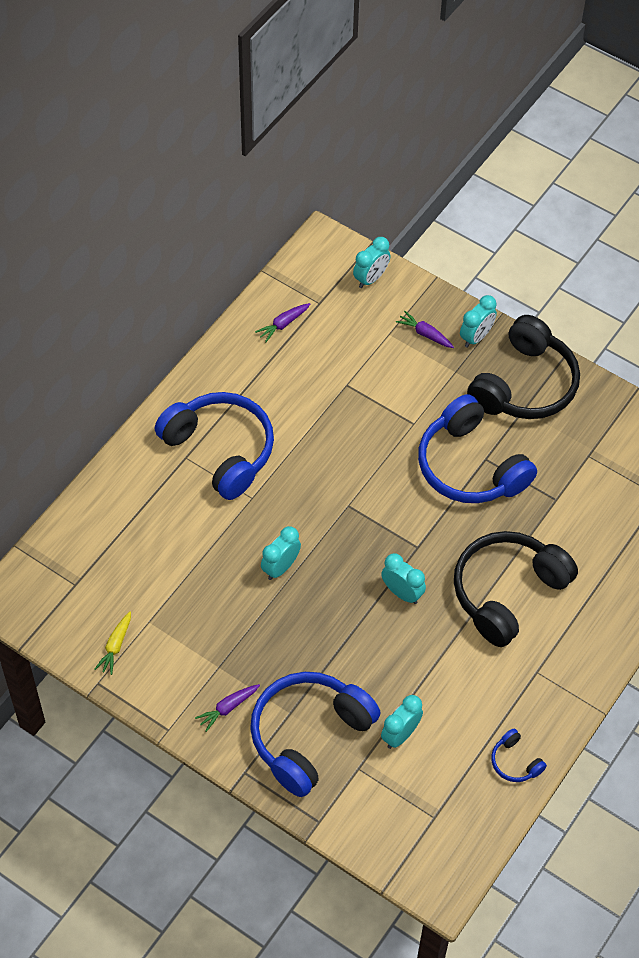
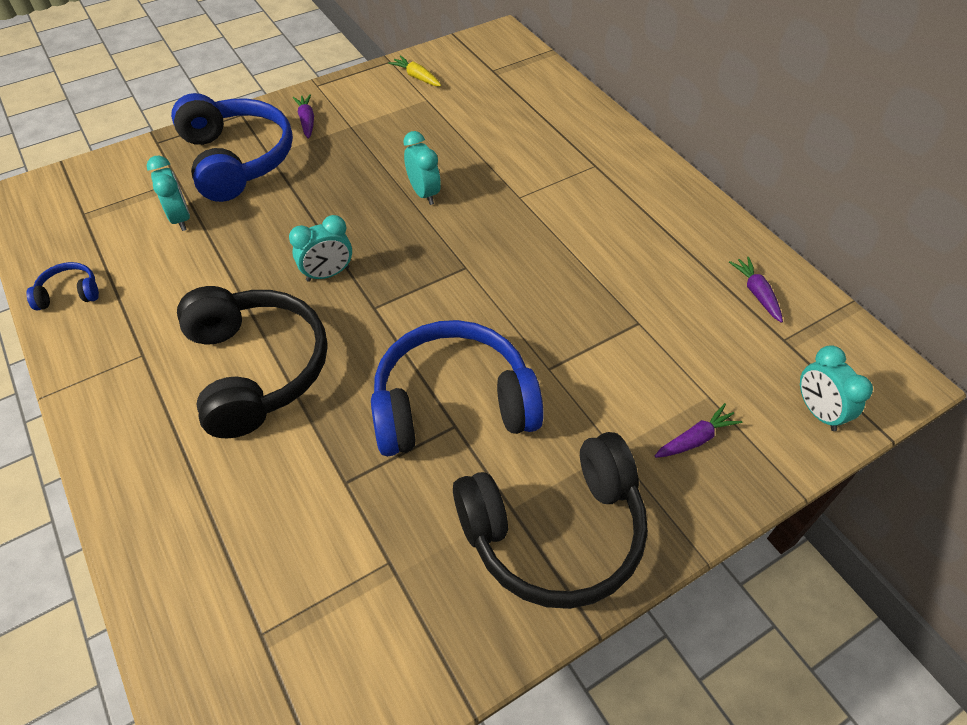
camera: 115 degrees right, 5 degrees down
blue headphones [155,392,274,500] -> none
turquoise clock [460,295,497,348] -> none
black headphones [467,315,580,419] -> black headphones turned 75 degrees counterclockwise [453,432,648,609]

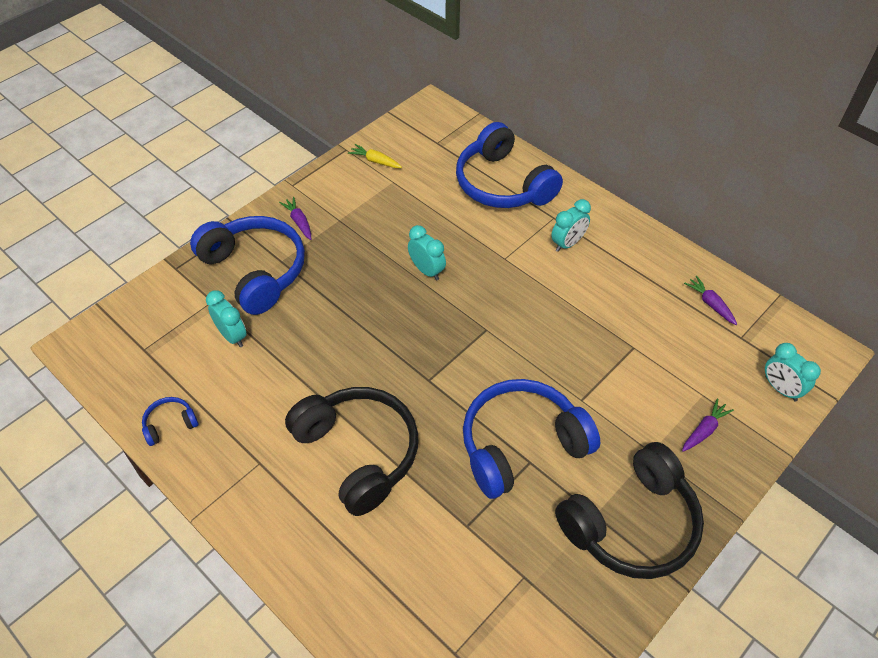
camera: 15 degrees left, 0 degrees up
turquoise clock [289,215,352,282] -> turquoise clock moved to [551,199,591,252]
none -> blue headphones [456,122,563,208]

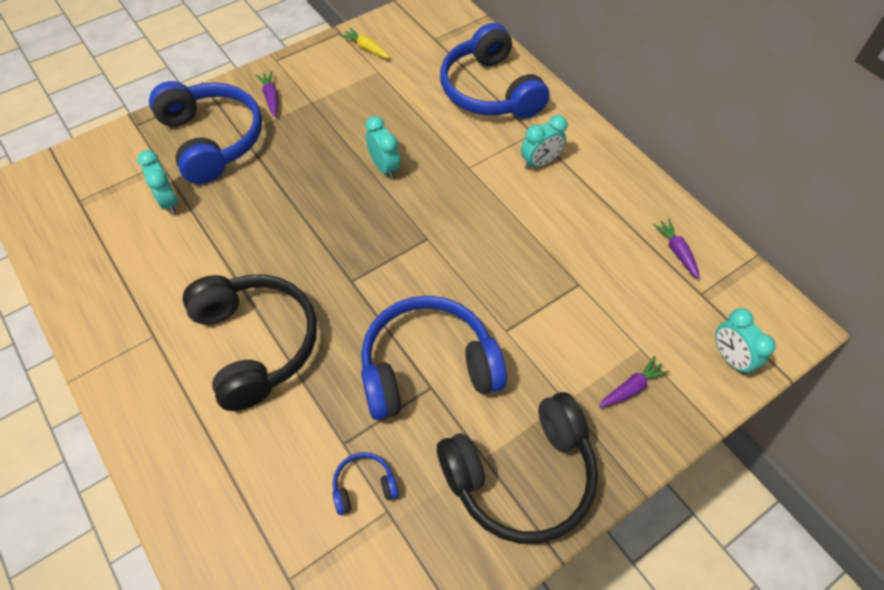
camera: 10 degrees right, 5 degrees up
blue headphones [142,397,199,446] -> blue headphones moved to [333,452,399,515]

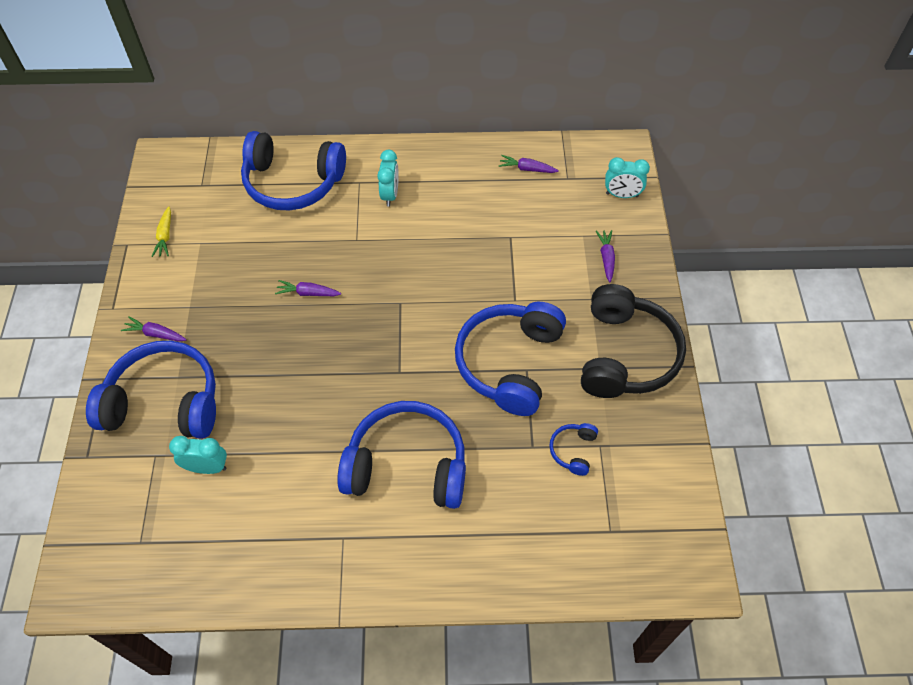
camera: 55 degrees left, 0 degrees up
black headphones [182,274,317,411] -> blue headphones [337,401,466,509]
yellow carrot [340,28,390,59] -> yellow carrot turned 75 degrees counterclockwise [152,207,171,257]
turquoise clock [365,116,400,179] -> purple carrot [275,280,341,296]

